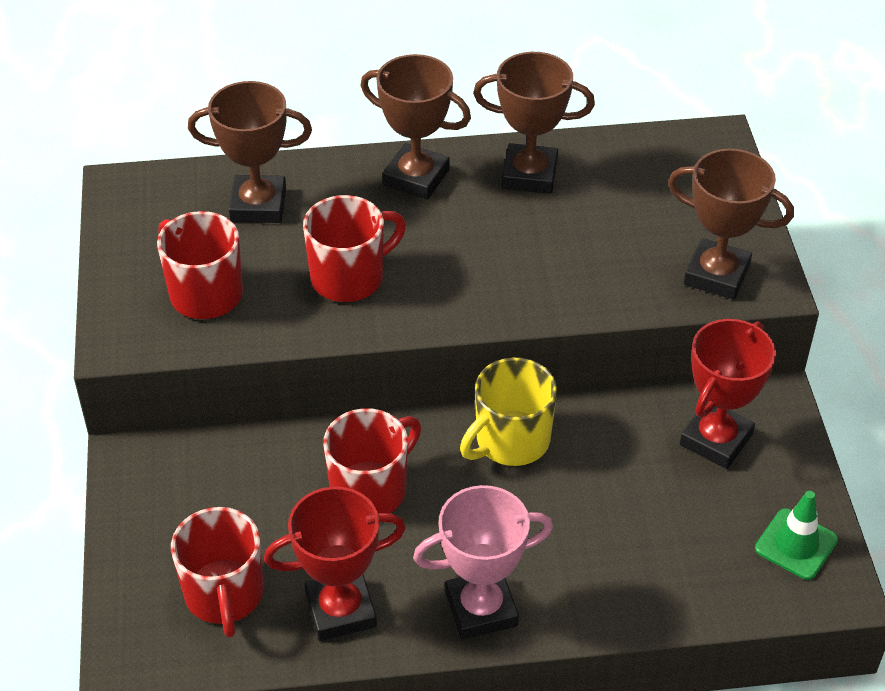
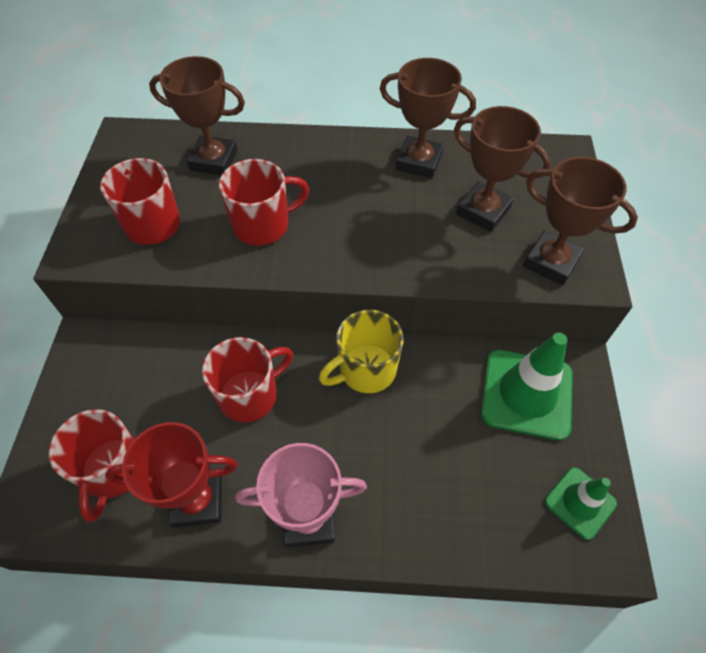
camera: 10 degrees right, 10 degrees up
brown trophy [360,54,471,200] -> brown trophy moved to [454,106,551,232]
red trophy [680,319,776,469] -> green traffic cone [481,332,573,440]

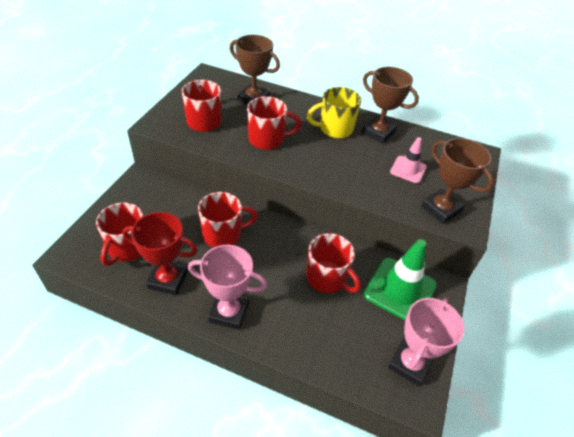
camera: 15 degrees right, 10 degrees down
yellow mug [319,310,404,393] -> yellow mug moved to [307,87,361,138]
brown trophy [454,106,551,232] -> pink traffic cone [390,137,427,183]
green traffic cone [545,467,617,540] -> pink trophy [388,298,464,387]
none -> red mug [306,233,361,293]

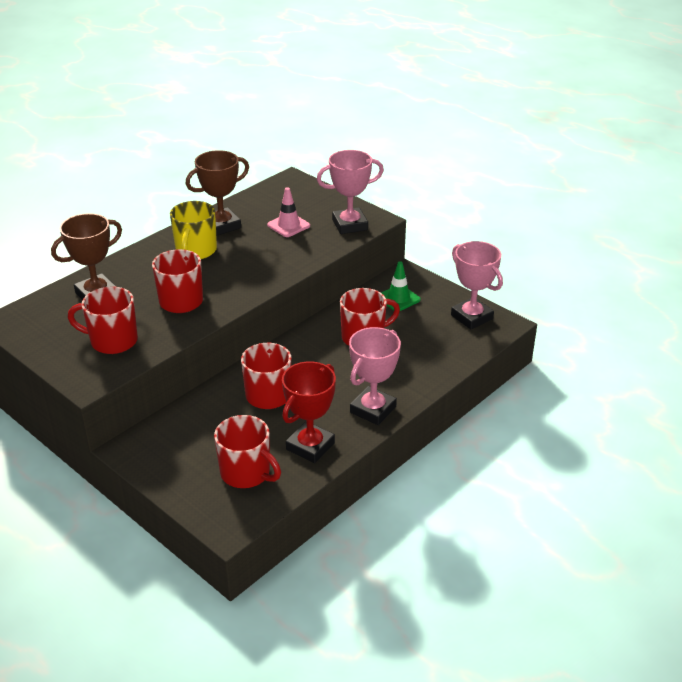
camera: 65 degrees left, 10 degrees down
green traffic cone [364,239,437,320] -> green traffic cone [381,261,421,311], size x0.58
brown trophy [421,138,494,224] -> pink trophy [317,150,384,234]

